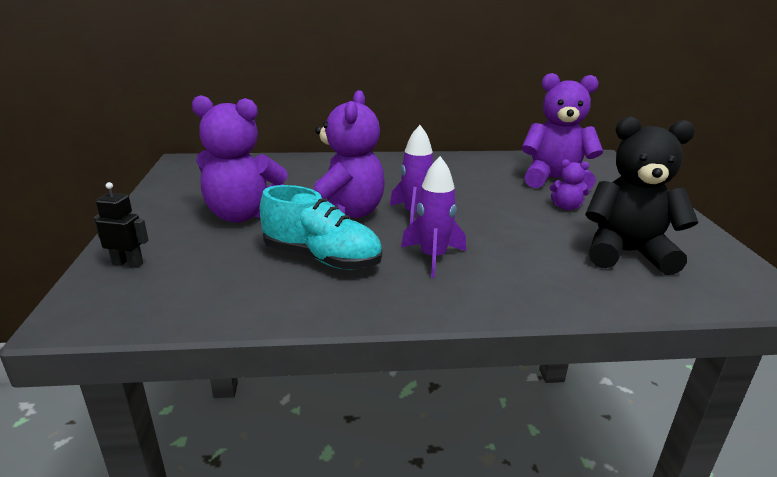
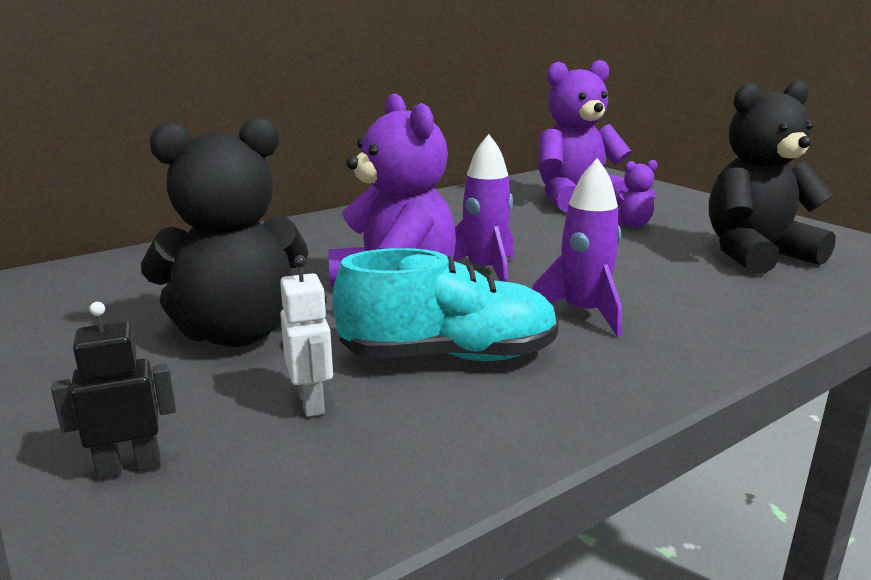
camera: 30 degrees left, 5 degrees down
purple teddy bear [192,95,288,223] -> black teddy bear [141,117,309,347]
none -> white robot [280,255,333,417]

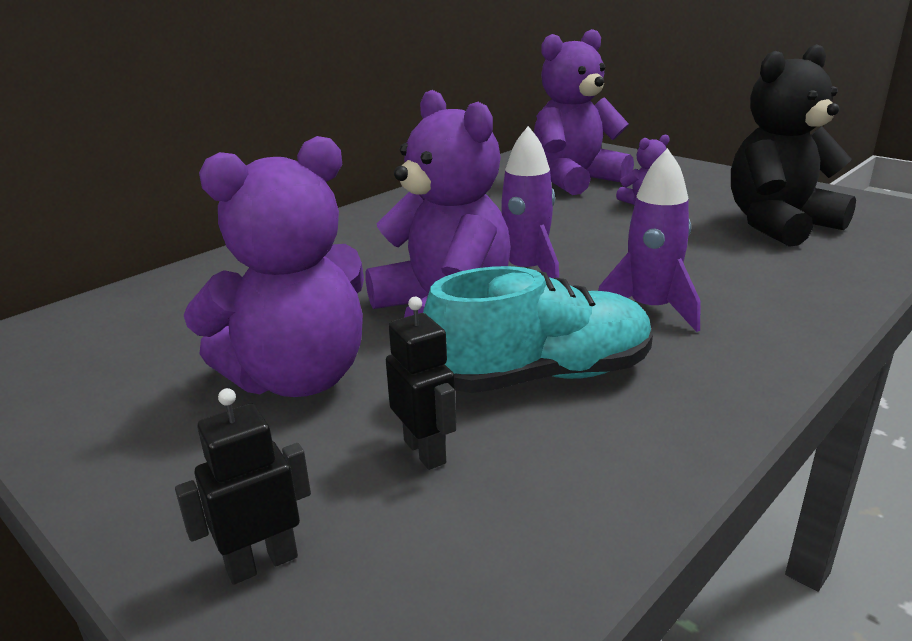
camera: 10 degrees left, 5 degrees up
black teddy bear [141,117,309,347] -> purple teddy bear [184,136,364,397]
white robot [280,255,333,417] -> black robot [386,297,456,470]

